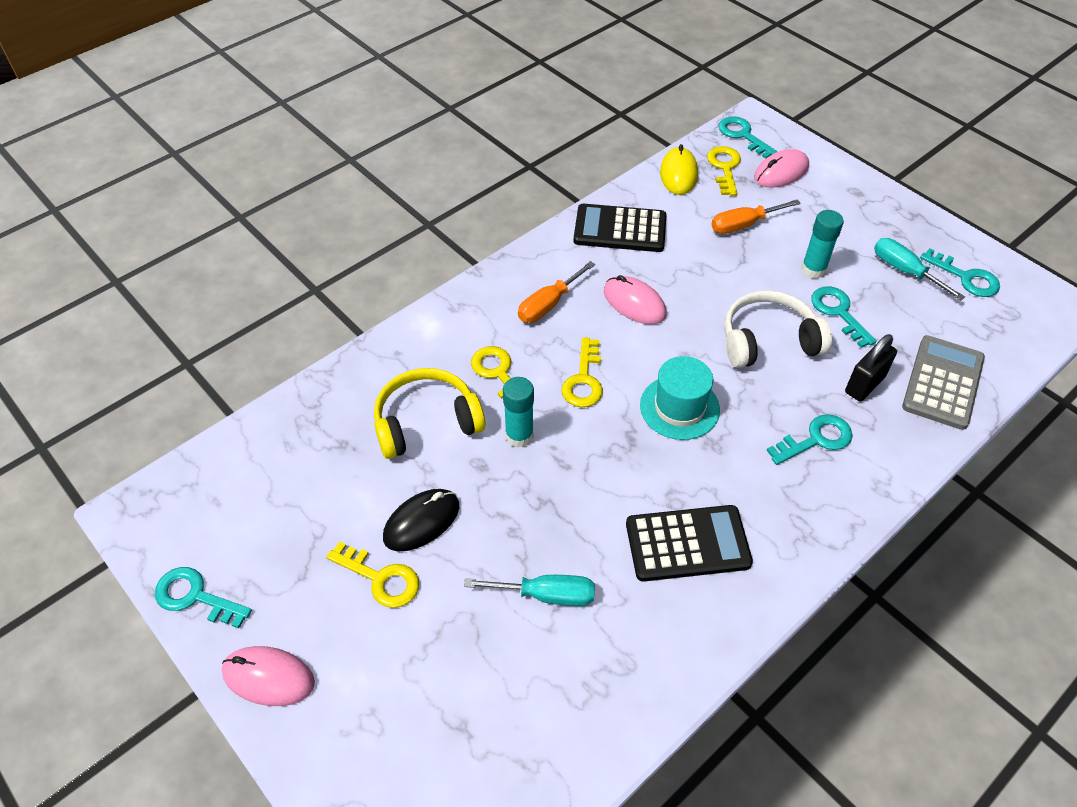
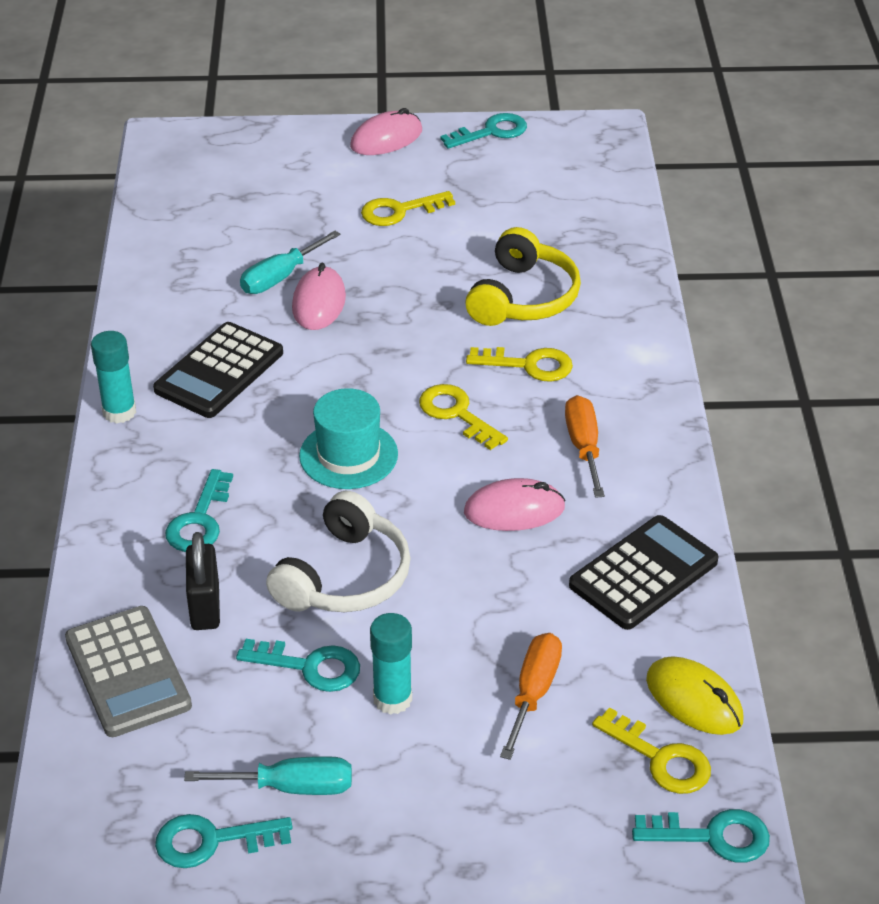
camera: 130 degrees right, 10 degrees down
black mouse [383,489,459,551] -> none
turquoise glue stick [503,377,534,448] -> turquoise glue stick moved to [91,331,136,423]
pink mouse [754,149,809,188] -> pink mouse moved to [292,263,346,330]

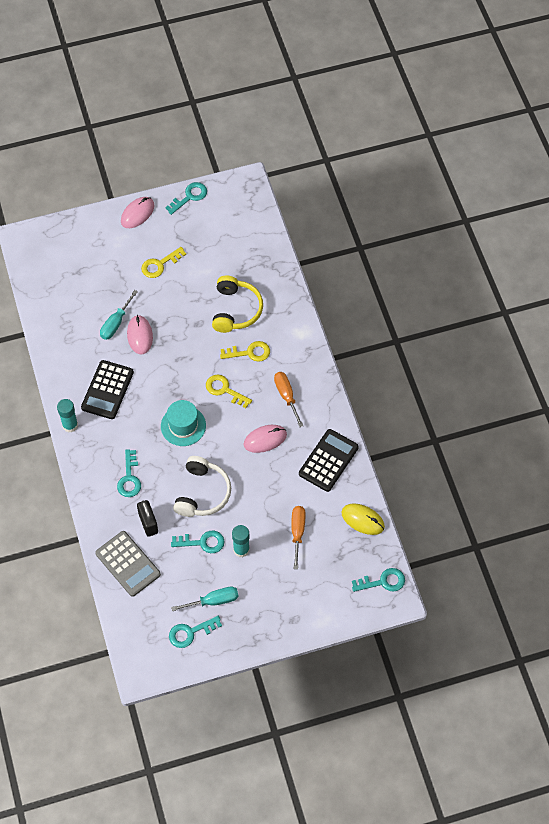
camera: 15 degrees left, 20 degrees up
yellow key [592,707,711,794] -> none

